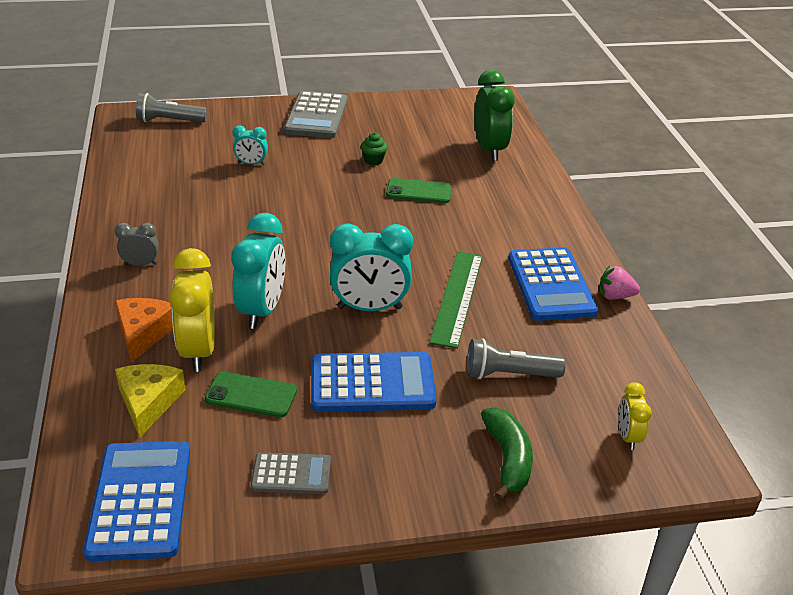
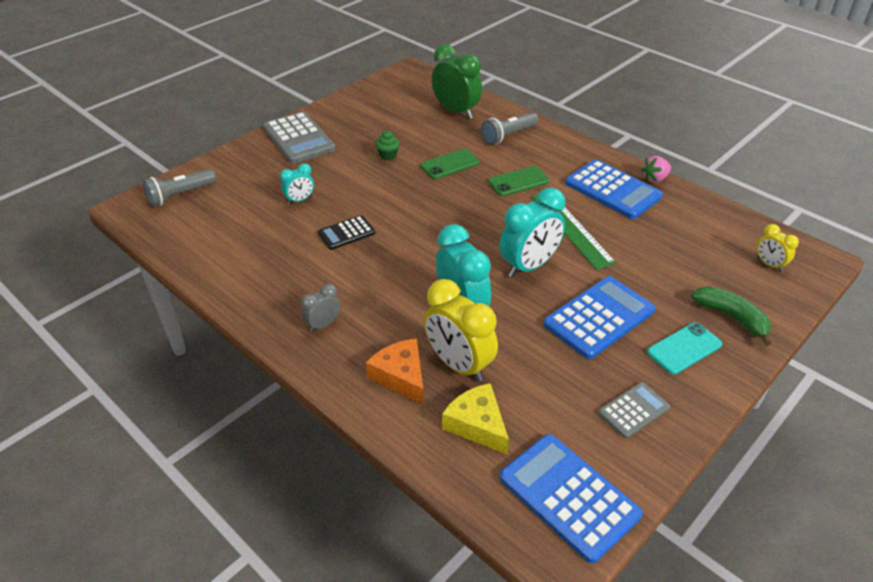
camera: 35 degrees left, 5 degrees up
green phone [205,372,297,417] -> green phone moved to [488,166,549,196]
grey flashlight [467,338,566,379] -> grey flashlight moved to [481,113,538,145]
none -> black calculator [318,215,375,250]
none -> turquoise phone [647,322,722,374]

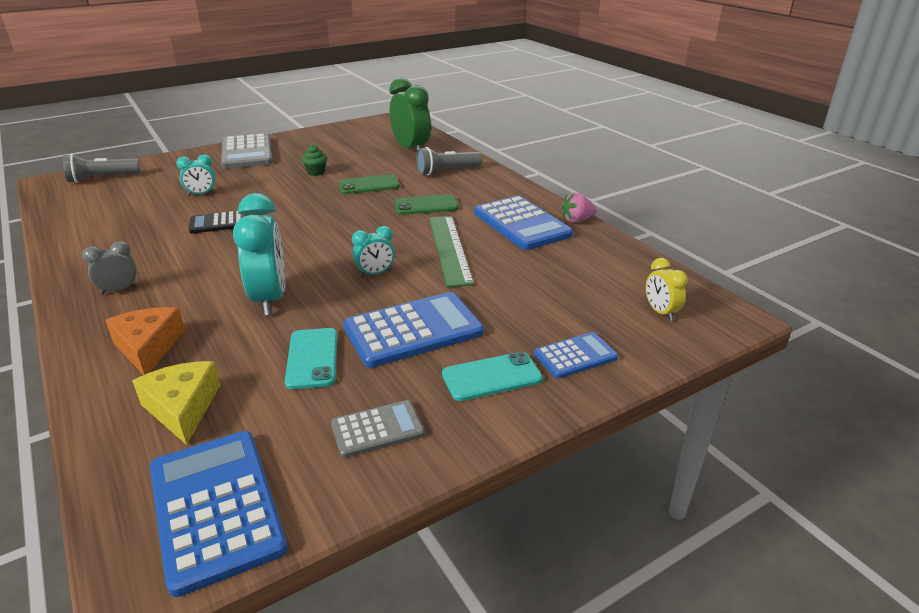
camera: 15 degrees right, 10 degrees down
yellow clock [424,279,498,382] -> none
turquoise clock [500,188,566,278] -> turquoise clock [352,226,395,277], size x0.52
green banana [691,286,772,346] -> blue calculator [534,332,618,379]
none -> turquoise phone [285,328,337,389]

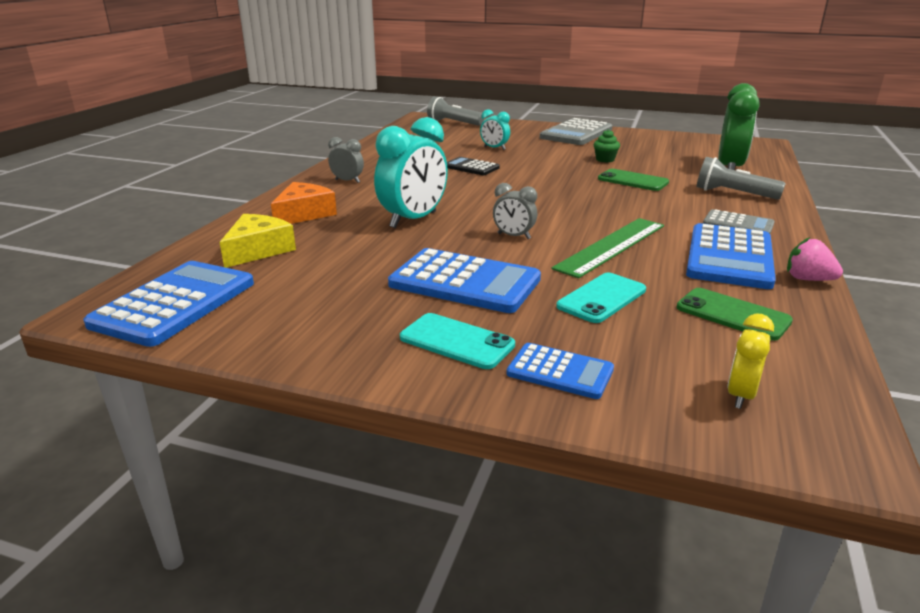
camera: 50 degrees right, 5 degrees down
turquoise phone [285,328,337,389] -> turquoise phone moved to [556,273,646,323]
grey calculator [331,400,425,458] -> grey calculator moved to [703,209,775,234]
turquoise clock [352,226,395,277] -> grey clock [493,183,537,239]
green phone [394,194,459,215] -> green phone moved to [677,288,793,341]

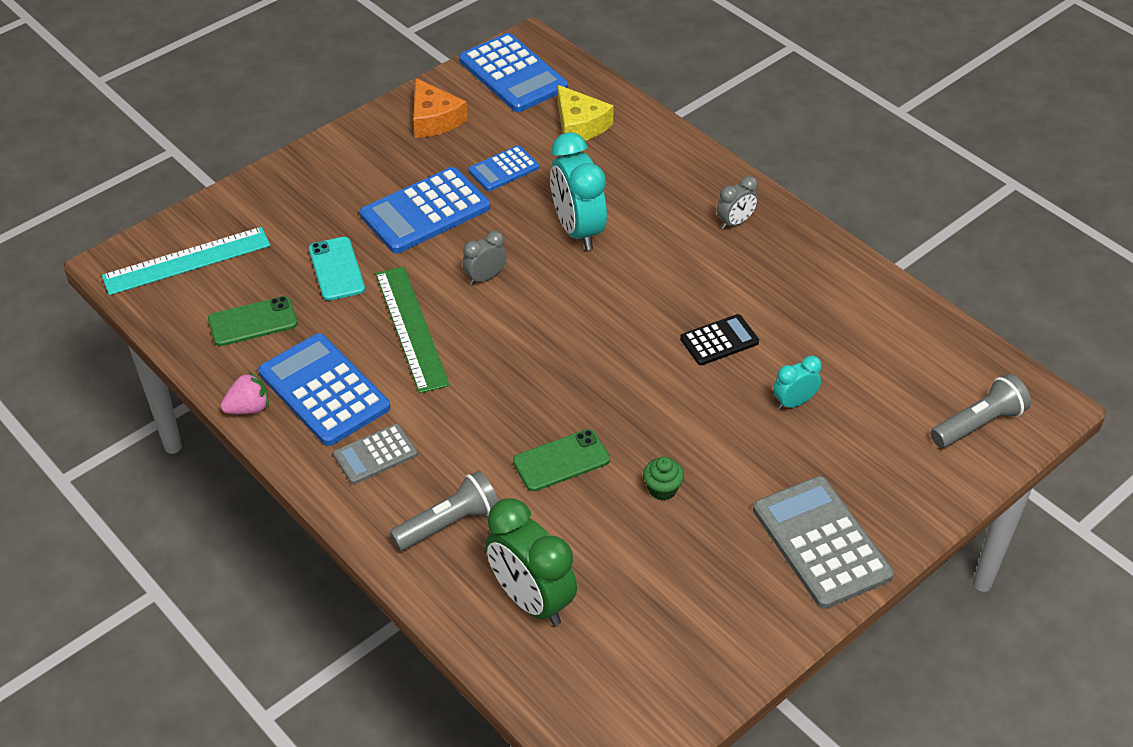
camera: 120 degrees right, 20 degrees up
orange cheese [271,182,337,224] -> orange cheese moved to [413,78,468,138]
turquoise phone [400,313,515,369] -> none
blue calculator [506,343,614,399] -> blue calculator moved to [468,145,539,191]
yellow clock [727,313,774,409] -> turquoise ruler [102,227,271,295]

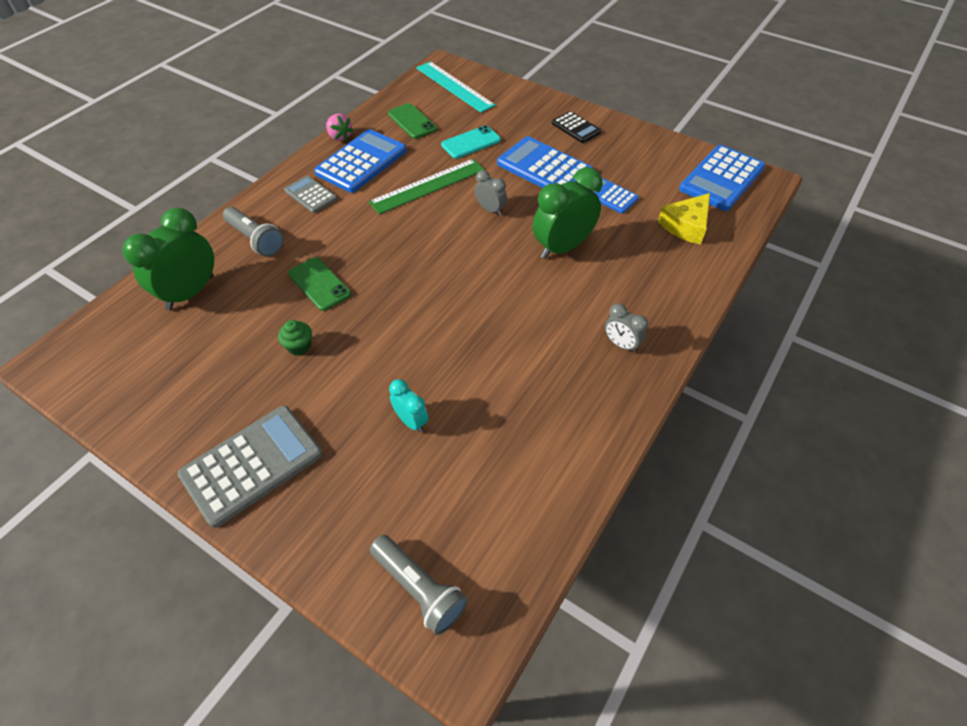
camera: 75 degrees right, 5 degrees up
orange cheese [413,78,468,138] -> none
turquoise clock [550,132,607,251] -> green clock [533,167,603,259]
black calculator [680,314,759,365] -> black calculator moved to [552,111,601,143]

